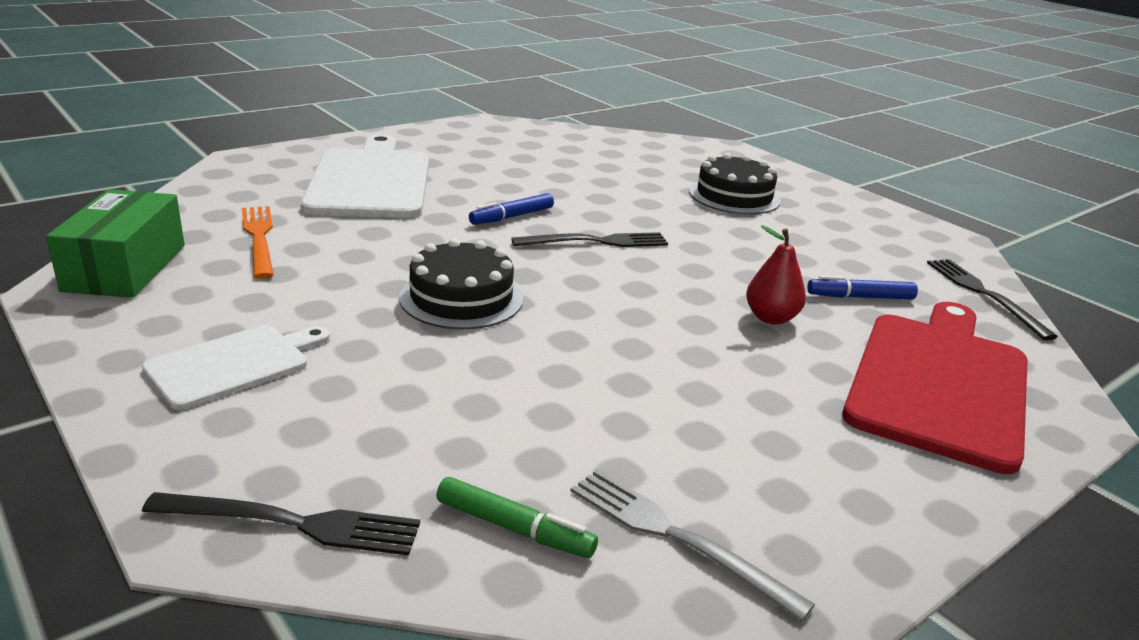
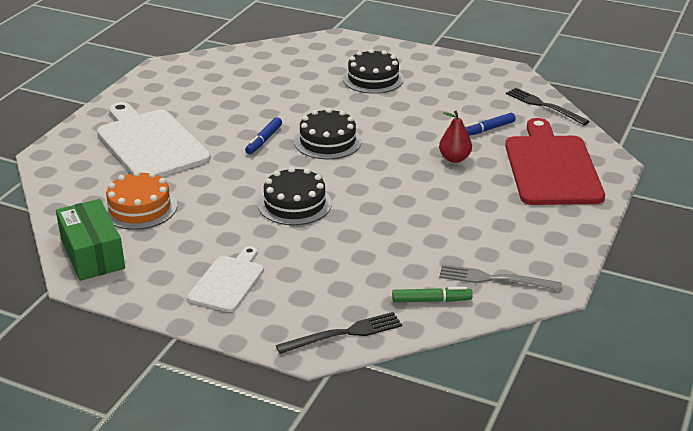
camera: 25 degrees left, 5 degrees up
orange fork [242,206,273,279] -> orange cake [104,171,177,230]
black fork [511,232,668,247] -> black cake [294,108,362,159]

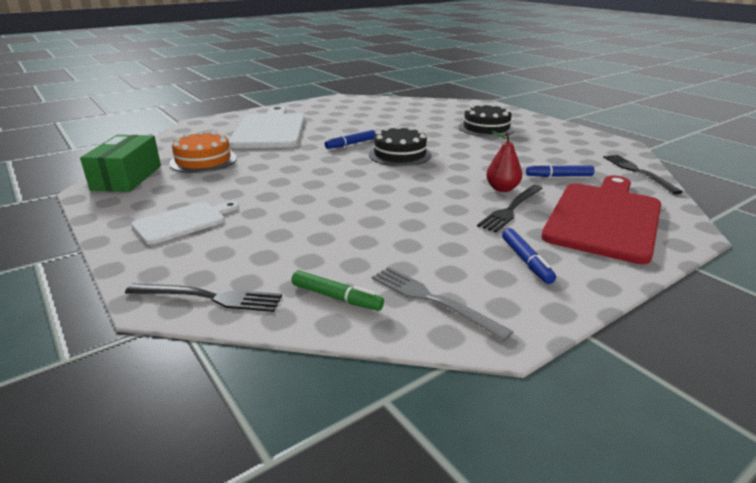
camera: 30 degrees right, 5 degrees down
black cake [258,167,332,225] -> none
none -> black fork [477,185,543,232]
none -> blue marker [502,228,556,284]

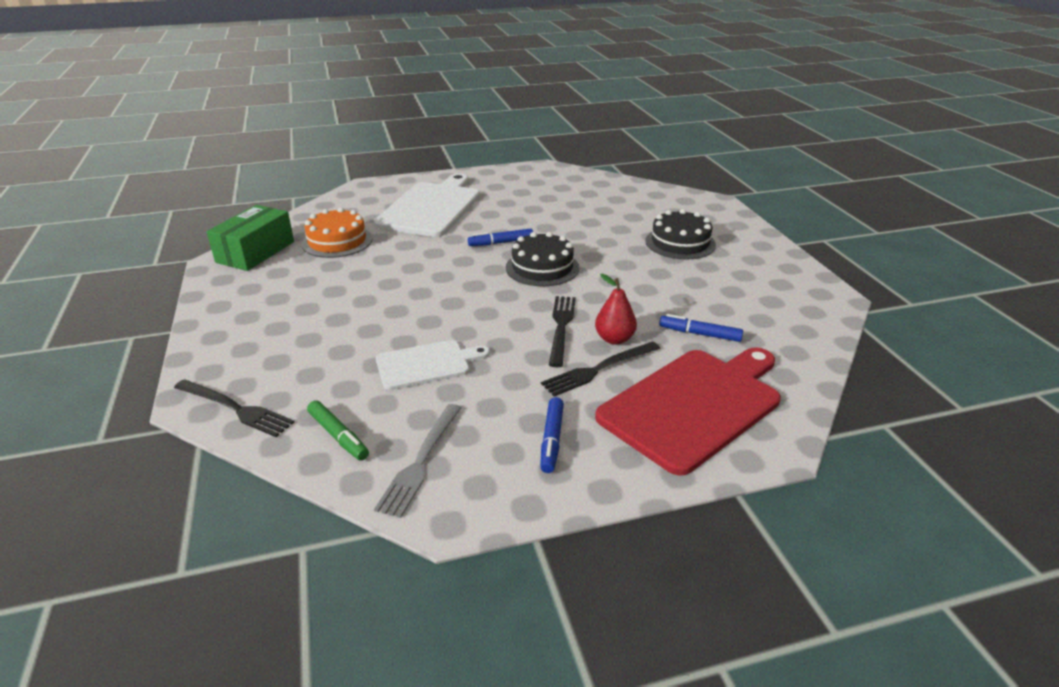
camera: 20 degrees right, 5 degrees up
white cutting board [131,201,239,245] -> white cutting board moved to [376,340,490,390]
grey fork [372,267,513,341] -> grey fork turned 135 degrees counterclockwise [374,404,461,518]
black fork [603,155,683,195] -> black fork moved to [549,296,576,367]

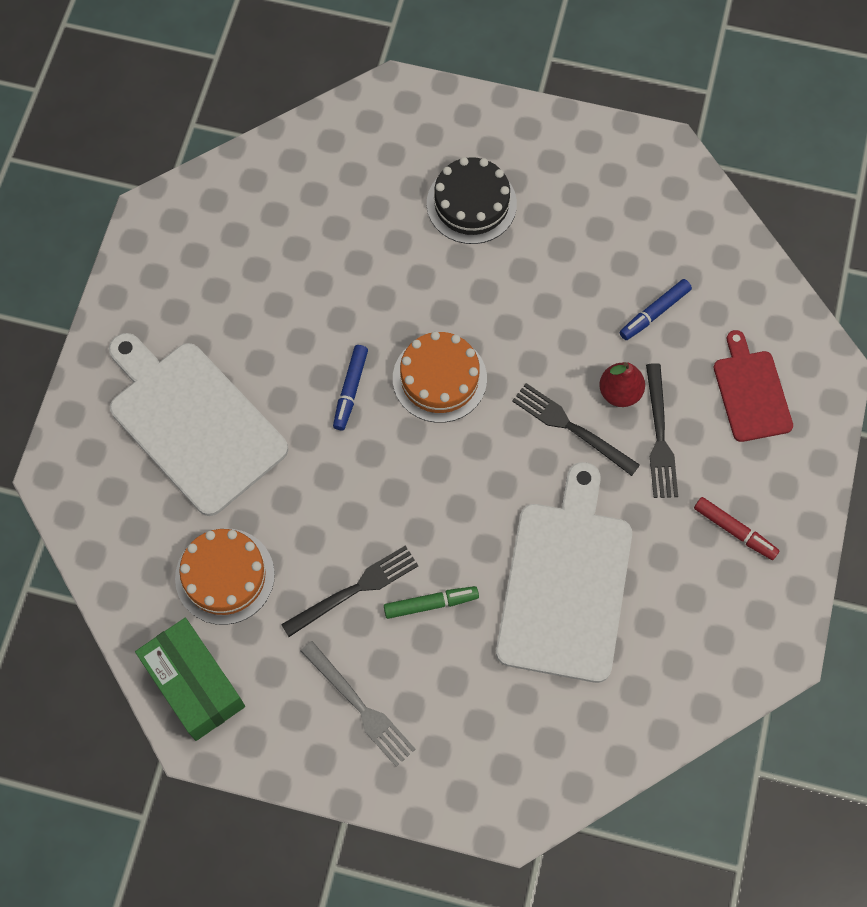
camera: 60 degrees left, 35 degrees up
black fork [174,379,294,437] -> black fork moved to [281,545,418,637]
green marker [307,400,369,461] -> green marker moved to [384,586,479,619]
grey fork [374,404,461,518] -> grey fork moved to [301,641,415,767]
white cutting board [376,340,490,390] -> white cutting board [496,462,632,683], size x1.81
black cake [506,232,579,286] -> orange cake [393,331,487,423]
blue marker [540,397,564,473] -> red marker [694,497,779,560]
red cutting board [595,347,781,476] -> red cutting board [714,330,793,442], size x0.55

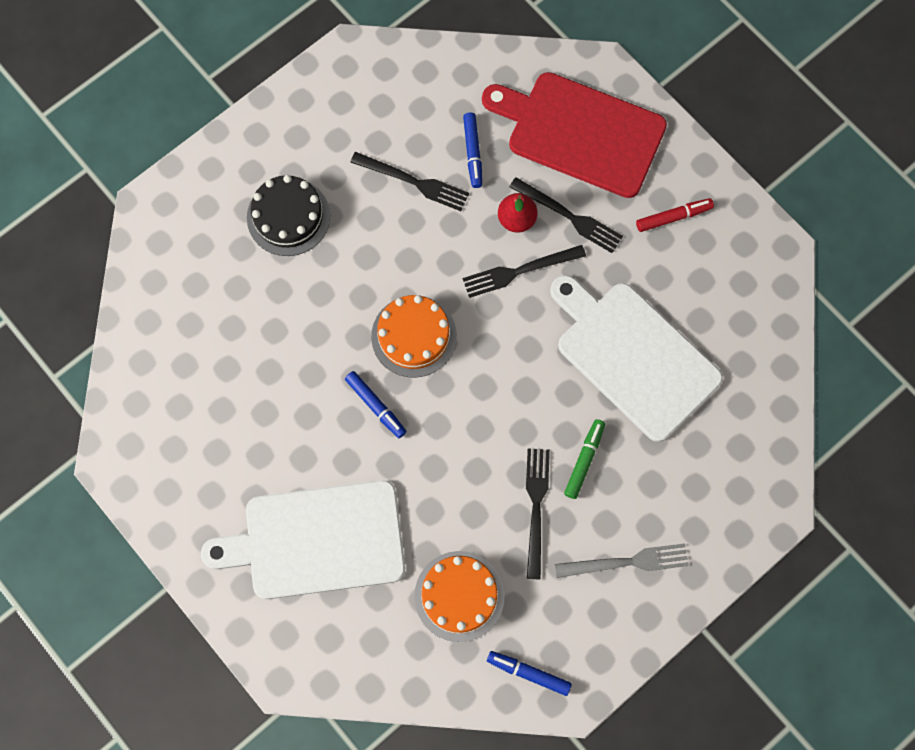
camera: 55 degrees left, 5 degrees up
green box [135,618,245,741] -> blue marker [487,651,572,696]
red cutting board [714,330,793,442] -> red cutting board [482,72,667,198], size x1.81
none -> black fork [350,152,469,211]

